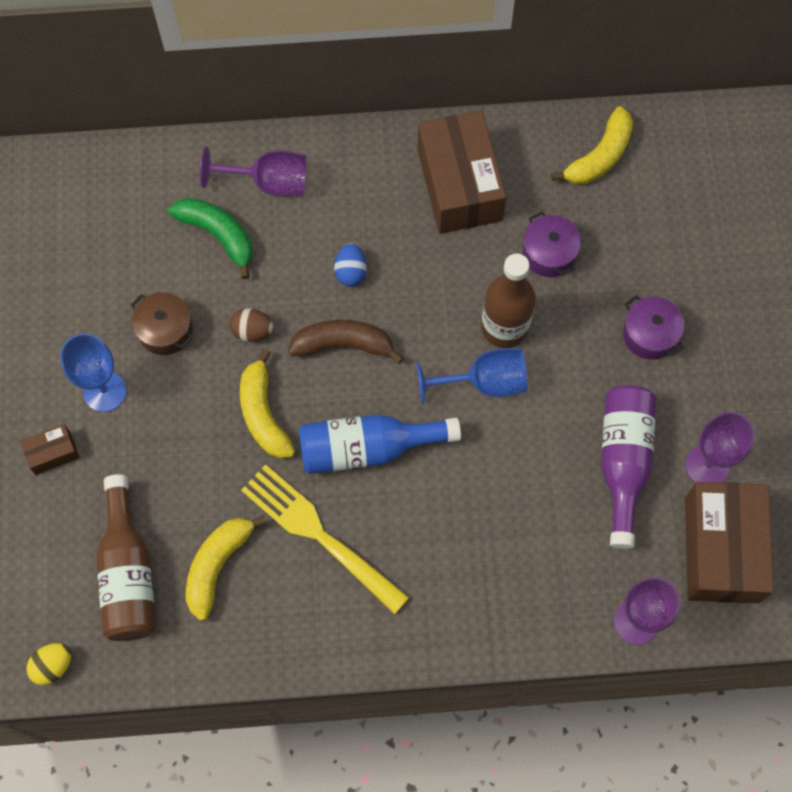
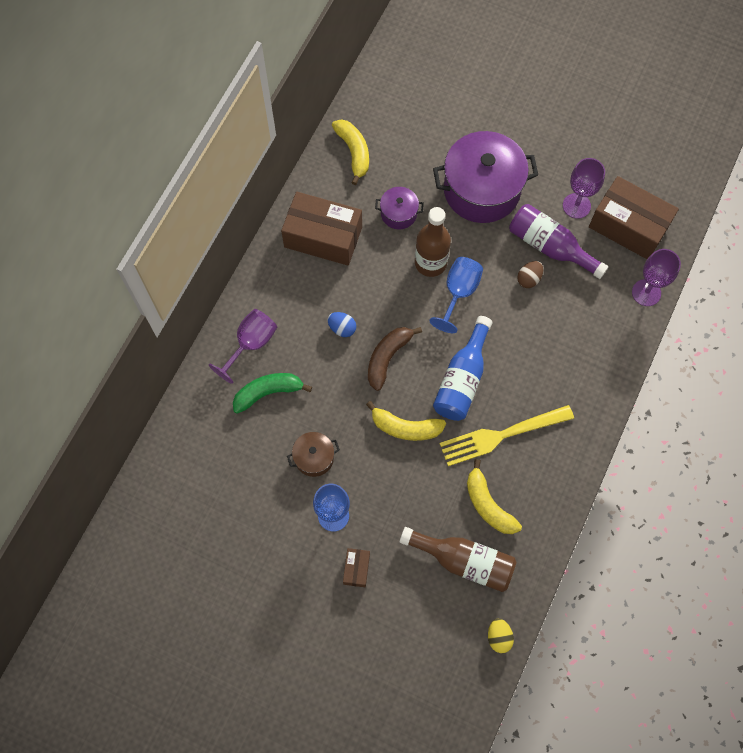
camera: 60 degrees left, 0 degrees up
brown egg [229,308,273,342] -> brown egg moved to [517,261,543,288]
purple pot [623,295,684,360] -> purple pot [433,131,538,223], size x2.13

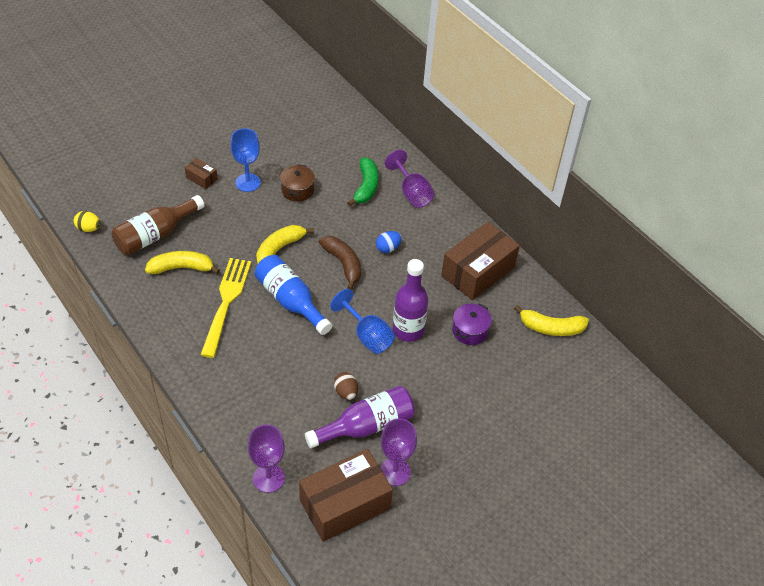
camera: 115 degrees right, 20 degrees down
brown bottle [415,207,451,277] -> purple bottle [393,259,428,342]
purple pot [433,131,538,223] -> none

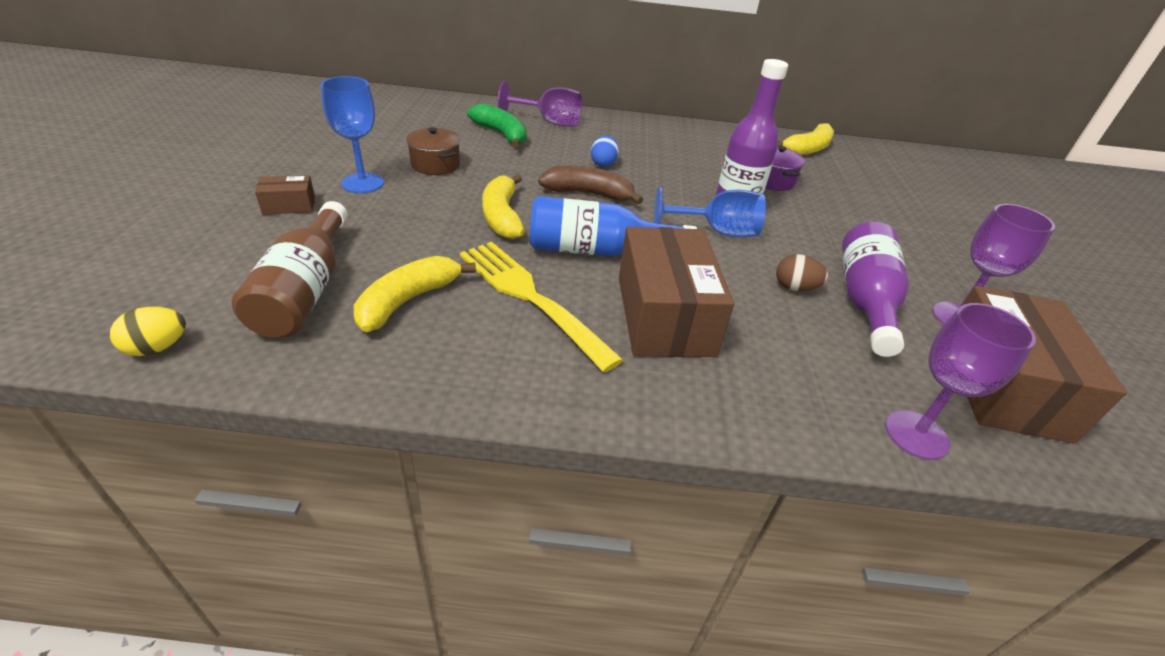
camera: 50 degrees left, 10 degrees down
brown box [441,222,520,300] -> brown box moved to [619,227,734,357]

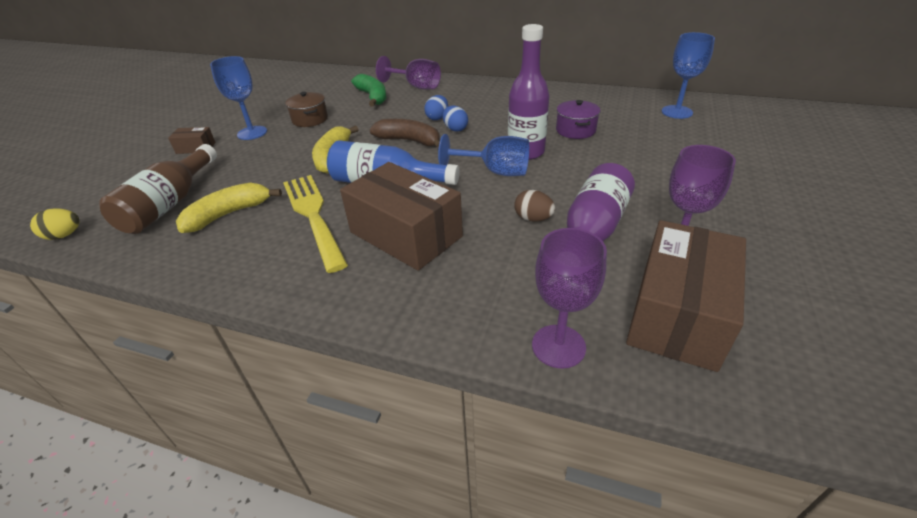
camera: 20 degrees right, 0 degrees up
brown box [619,227,734,357] -> brown box turned 60 degrees counterclockwise [340,162,463,271]
yellow banana [778,123,834,155] -> none
none -> blue egg [443,106,468,132]
none -> blue goblet [662,32,715,119]

